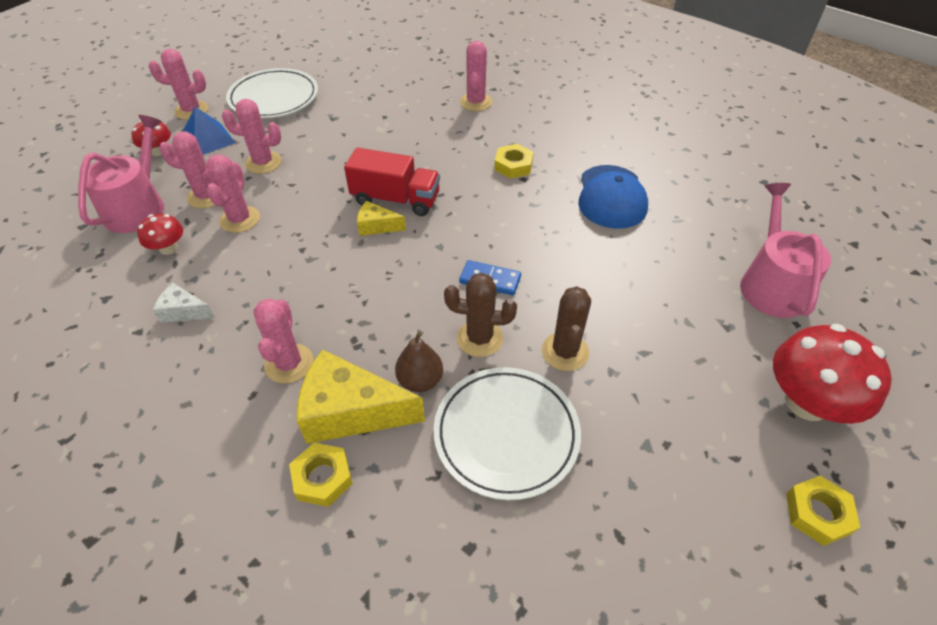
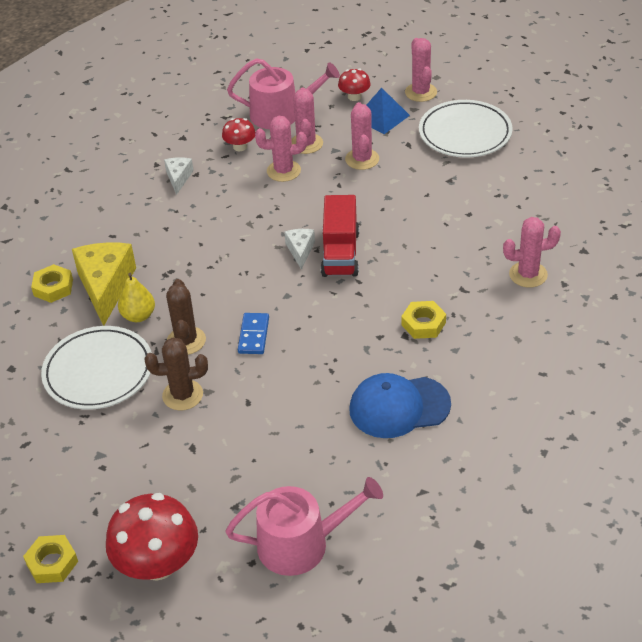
camera: 80 degrees right, 5 degrees down
pink cactus [253,298,313,384] -> none
yellow cheese [357,201,406,236] -> white cheese [284,229,315,270]
brown pear [395,332,443,392] -> yellow pear [118,273,155,322]

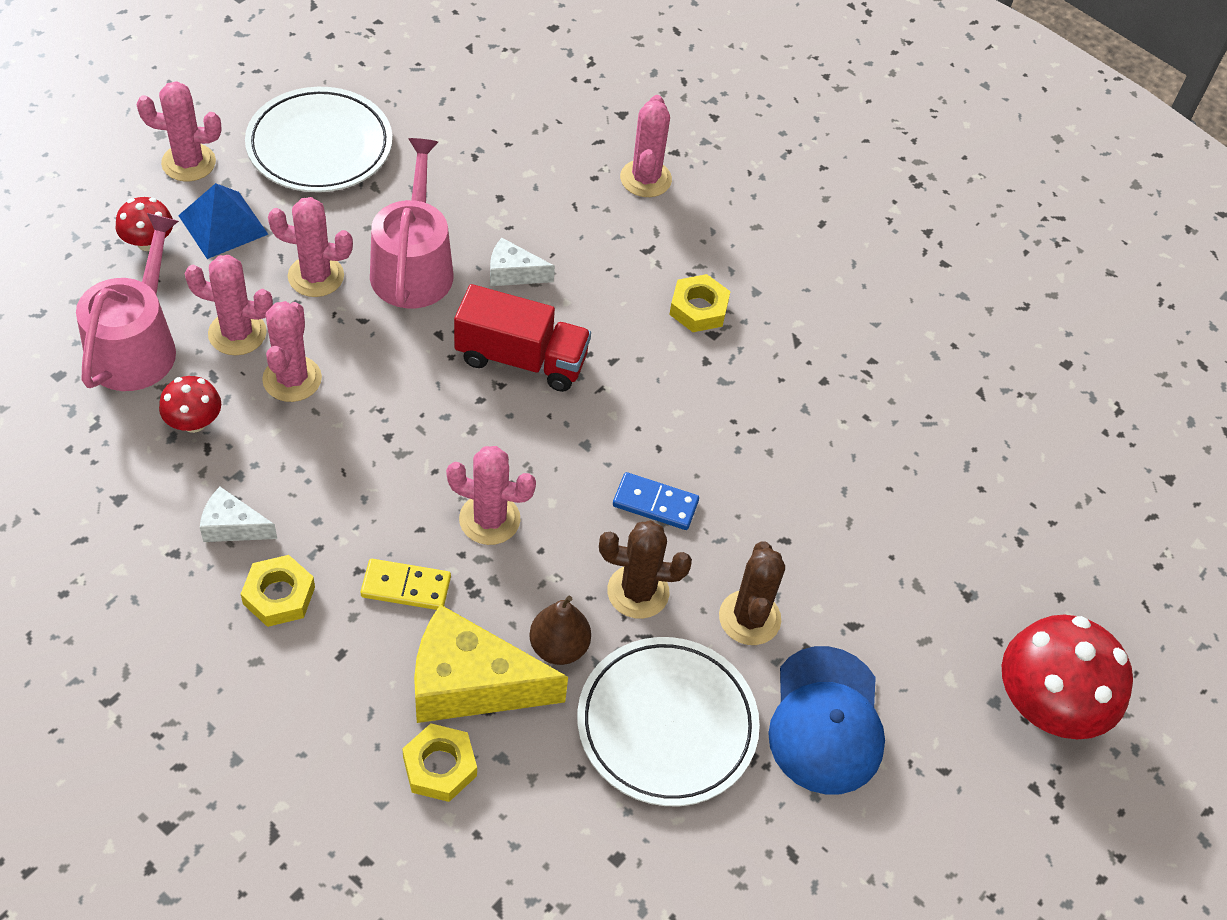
camera: 85 degrees left, 10 degrees up
yellow nut [23,535,78,583] -> yellow nut moved to [241,555,315,627]
yellow pear [118,273,155,322] -> brown pear [529,596,591,665]
pink watering can [225,477,383,576] -> pink watering can moved to [370,138,453,308]
white cheese [284,229,315,270] -> white cheese moved to [490,238,555,286]
blue cap [349,373,451,438] -> blue cap moved to [768,646,885,795]
none -> yellow domino [360,559,451,610]
none -> pink cactus [446,446,536,545]

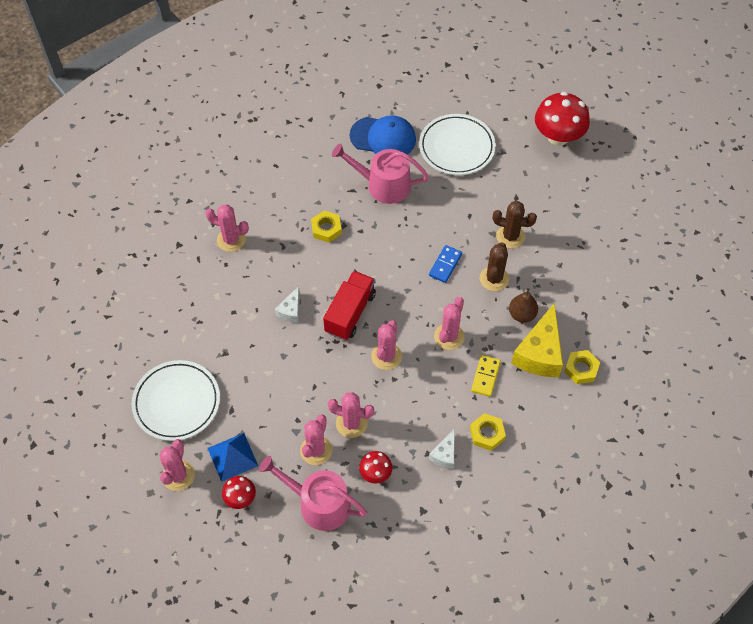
camera: 75 degrees left, 5 degrees up
pink cactus [268,197,353,297] -> pink cactus moved to [371,320,402,370]
pink watering can [370,138,453,308] -> pink watering can moved to [332,143,428,204]
white plate [577,637,760,806] -> white plate moved to [419,114,496,175]
blue cap [768,646,885,795] -> blue cap moved to [350,115,416,154]

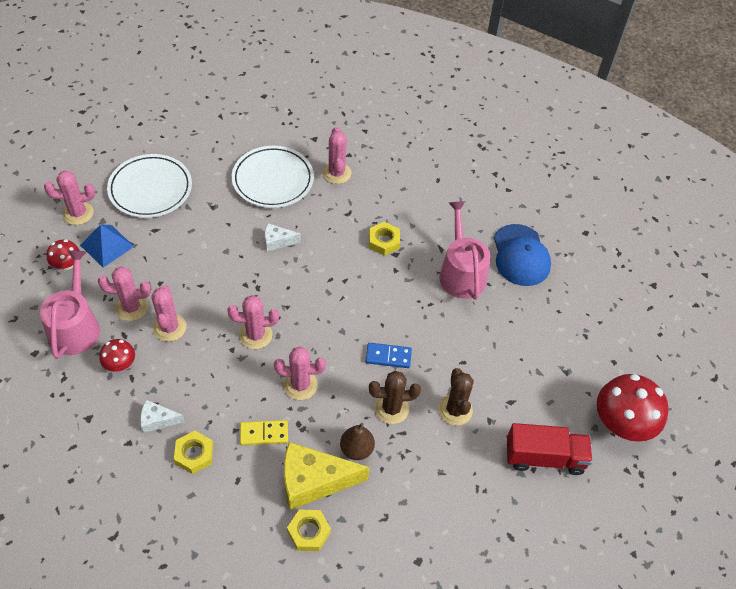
camera: 65 degrees right, 5 degrees down
red truck [323,271,376,340] -> red truck moved to [507,423,593,475]
white plate [419,114,496,175] -> white plate moved to [232,146,314,208]

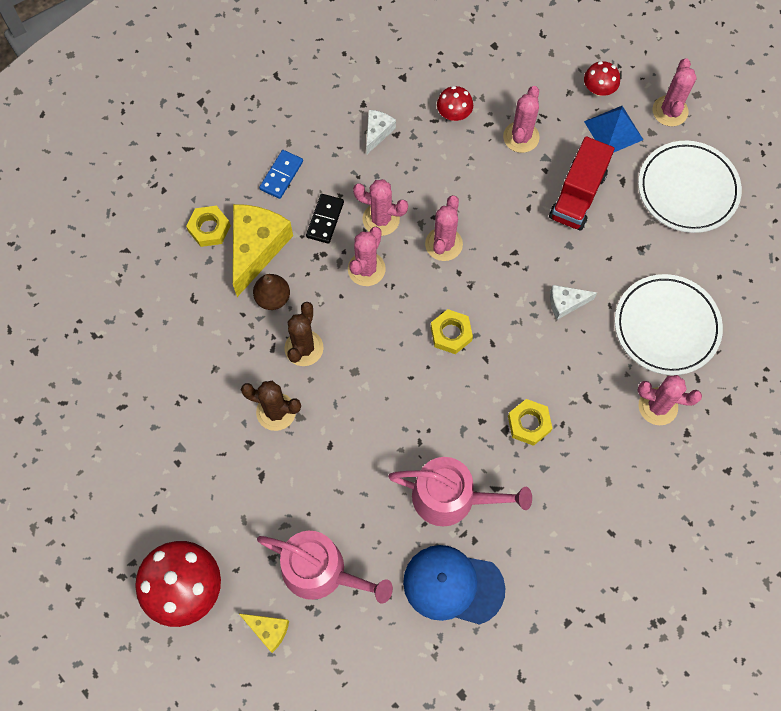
camera: 115 degrees right, 15 degrees up
pink watering can [40,251,100,359] -> pink watering can moved to [257,531,393,604]
pink cactus [151,285,187,342] -> pink cactus moved to [353,179,408,236]
yellow nut [174,431,213,474] -> yellow nut moved to [431,309,473,354]
yellow domino [240,420,288,445] -> black domino [306,194,344,244]
white cheese [265,223,301,251] -> white cheese turned 120 degrees counterclockwise [550,285,597,320]
blue domino [366,343,412,368] -> blue domino moved to [259,150,303,199]
red truck [507,423,593,475] -> red truck moved to [549,137,614,230]
none -> yellow cheese [238,613,289,653]

